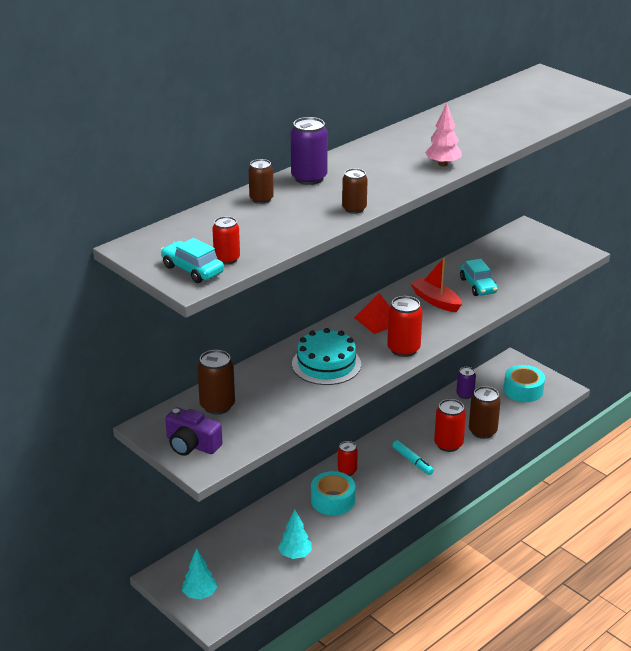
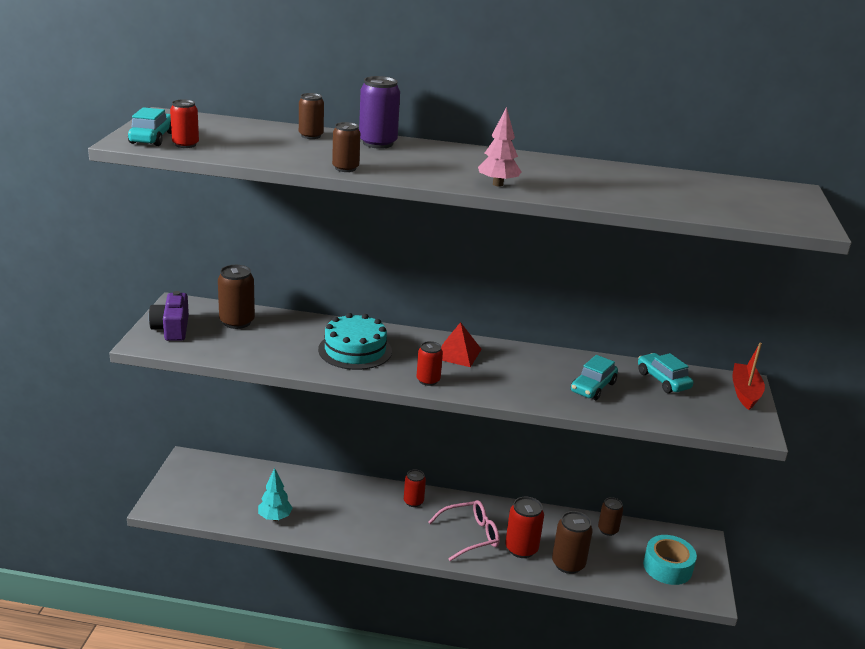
camera: 50 degrees right, 5 degrees down
turquoise tree [182,548,217,599] -> none
turquoise tape [311,471,355,516] -> none
red can [387,296,423,357] -> red can [417,341,443,386], size x0.65
turquoise marker [392,440,434,475] -> pink glasses [428,500,500,561]
red boat [410,258,462,312] -> red boat moved to [732,343,765,410]
purple can [456,367,476,399] -> brown can [598,497,623,536]
none -> turquoise car [638,353,693,393]

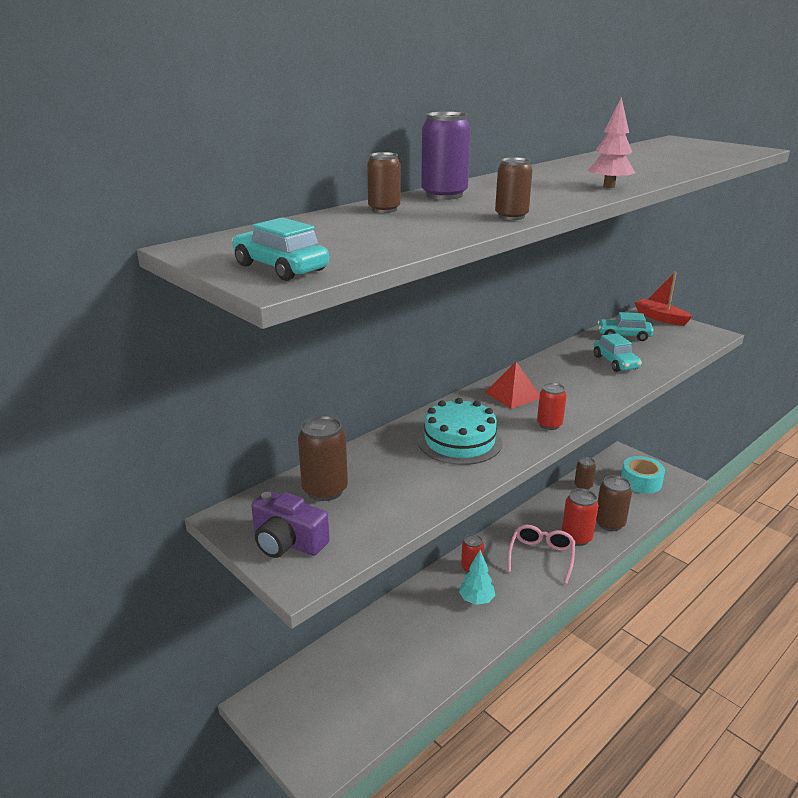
camera: 50 degrees left, 0 degrees up
red can [170,99,199,148] -> none
turquoise tree [258,468,293,521] -> turquoise tree moved to [459,550,496,605]

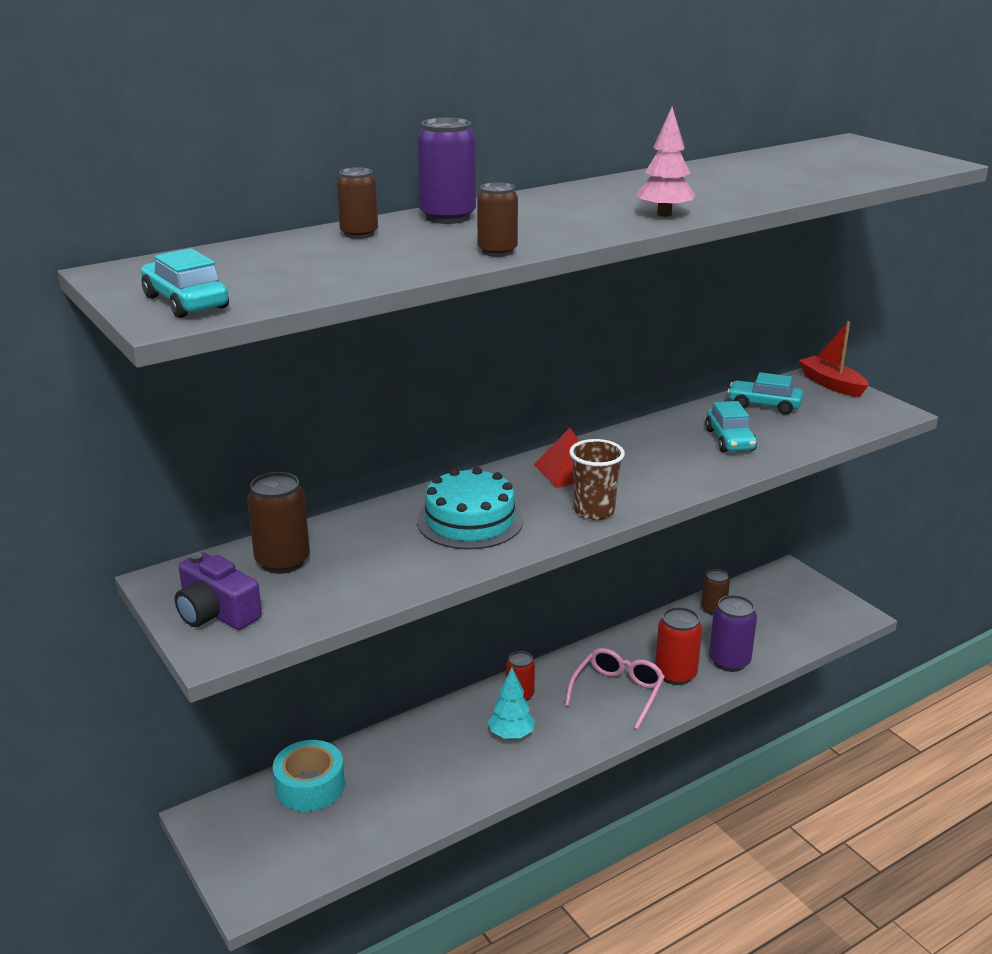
camera: 10 degrees right, 0 degrees up
red can [537,383,567,430] -> brown cup [569,439,625,520]
brown can [596,475,632,531] -> purple can [709,595,757,672]
turquoise tape [621,456,665,494] -> turquoise tape moved to [273,740,345,811]

